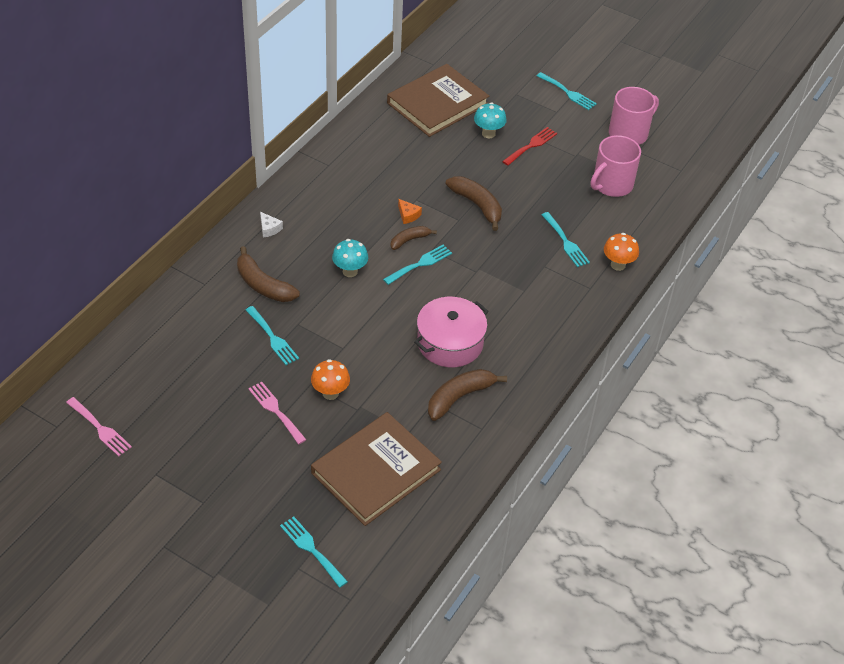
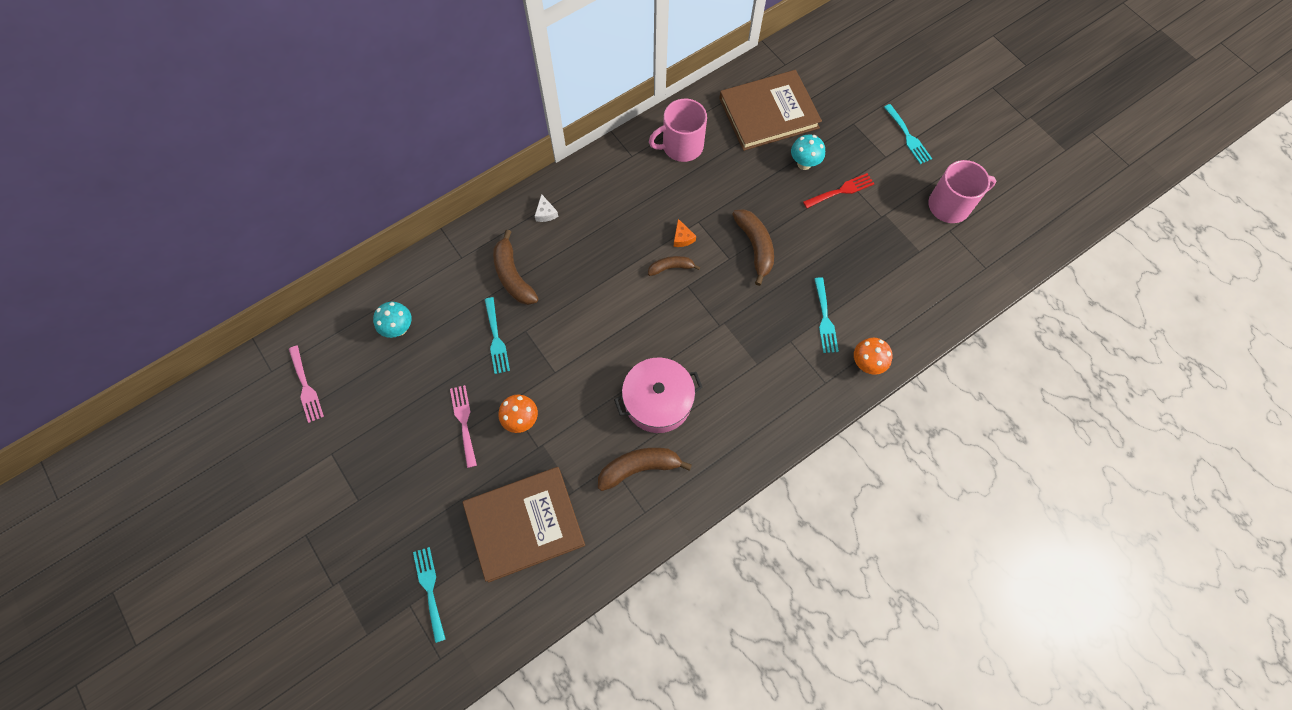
camera: 25 degrees right, 20 degrees up
turquoise mushroom [332,239,368,277] -> turquoise mushroom moved to [373,302,412,338]
turquoise fork [383,245,452,285] -> none
pink mug [591,135,641,197] -> pink mug moved to [649,99,707,162]

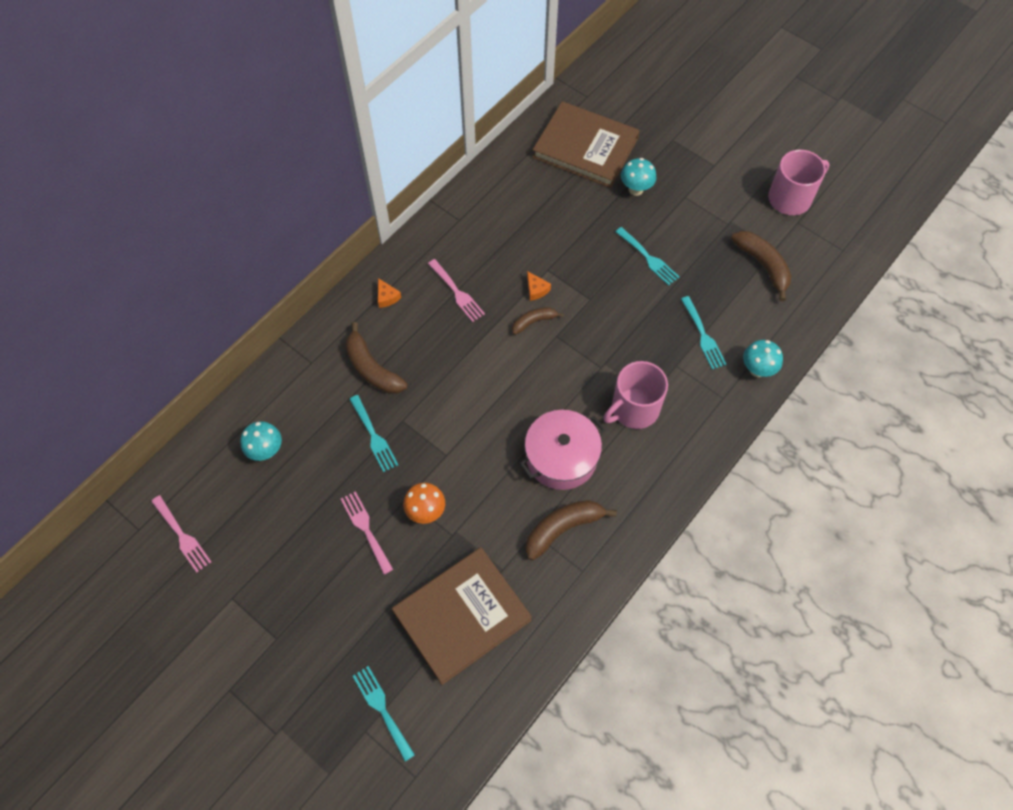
camera: 15 degrees left, 5 degrees down
white cheese [535,194,558,222] -> orange cheese [378,278,401,308]
pink mug [649,99,707,162] -> pink mug moved to [604,361,668,429]
brown book [719,70,822,151] -> brown book turned 60 degrees clockwise [532,101,640,188]
brown banana [732,209,774,286] -> brown banana moved to [731,231,791,301]
red fork [803,173,874,208] -> none
orange mushroom [854,338,892,375] -> turquoise mushroom [743,340,783,377]
turquoise fork [884,104,932,164] -> turquoise fork moved to [615,227,679,286]
none -> pink fork [428,259,485,322]

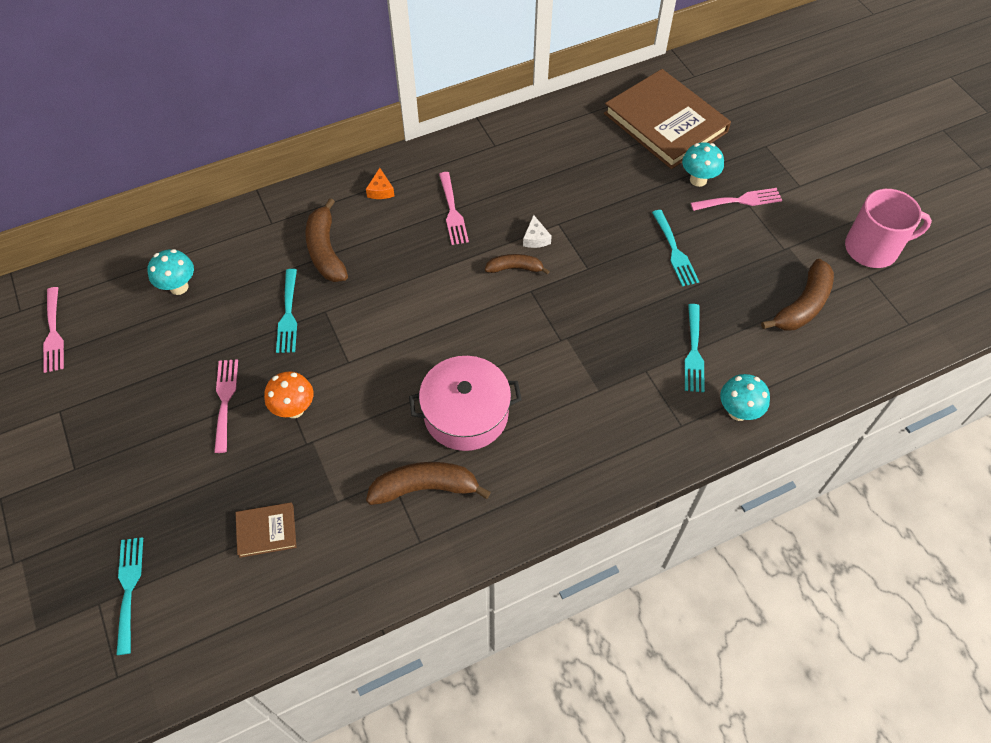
camera: 25 degrees right, 5 degrees down
brown book [392,547,532,685] -> brown book [235,502,297,558], size x0.44
orange cheese [527,271,551,301] -> white cheese [523,215,552,248]
pink mug [604,361,668,429] -> none
brown banana [731,231,791,301] -> brown banana turned 45 degrees clockwise [761,259,834,331]
none -> pink fork [690,188,782,211]

